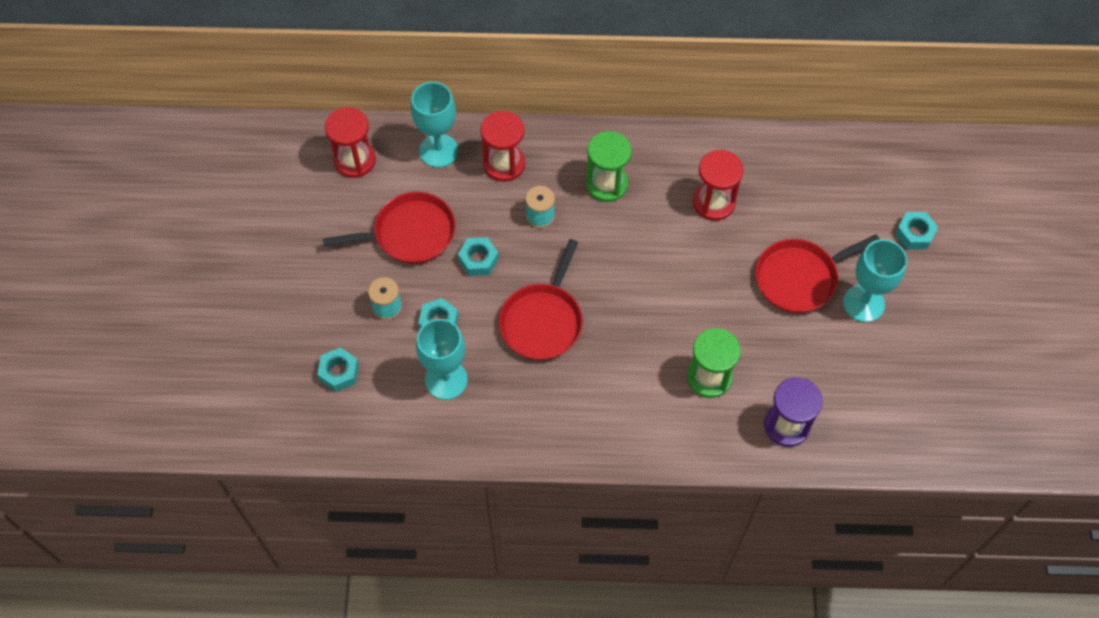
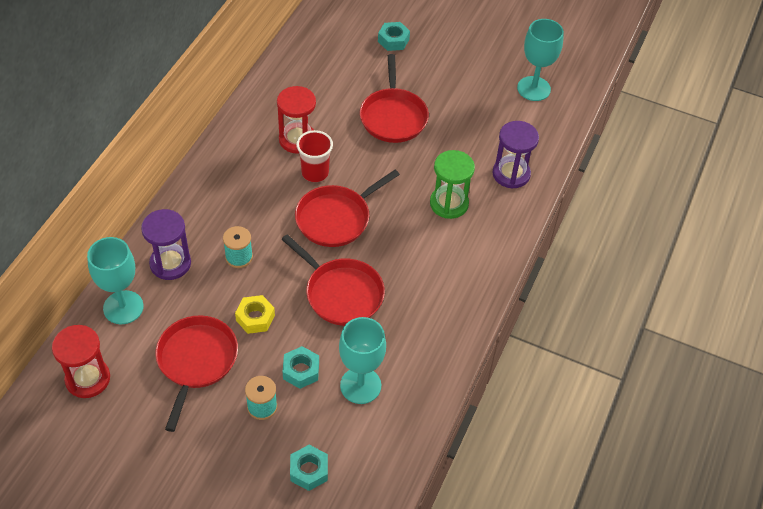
camera: 70 degrees left, 10 degrees down
turquoise nut [458,237,499,276] -> yellow nut [235,295,275,334]
red hourglass [480,111,525,182] -> purple hourglass [141,209,191,280]
green hourglass [586,131,632,202] -> none
turquoise goblet [843,239,907,322] -> turquoise goblet moved to [517,19,564,101]
none -> red pan [295,170,400,247]
none -> red cup [296,130,333,182]

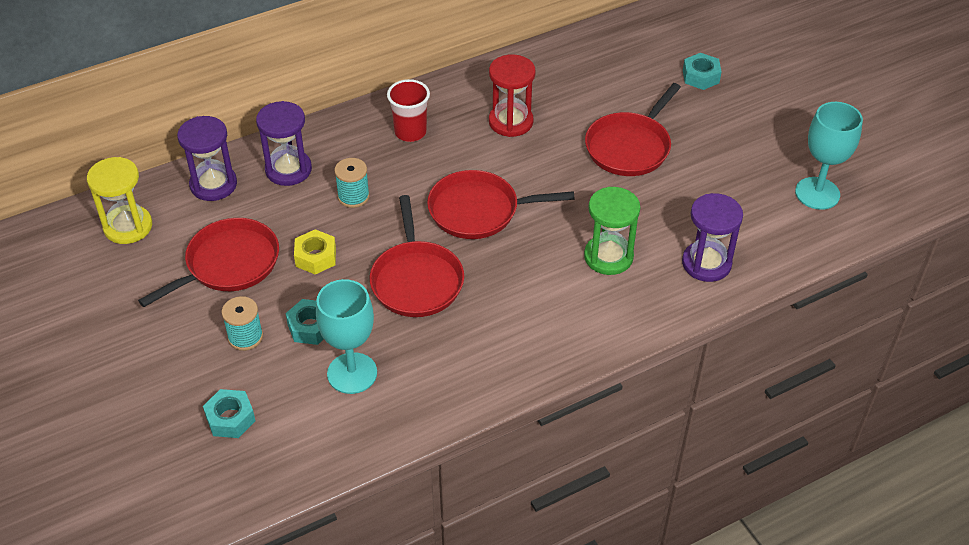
camera: 40 degrees right, 5 degrees down
red hourglass [52,325,110,398] -> yellow hourglass [87,157,152,244]
turquoise goblet [87,237,144,324] -> purple hourglass [177,116,237,201]
red cup [296,130,333,182] -> red cup moved to [387,79,430,142]

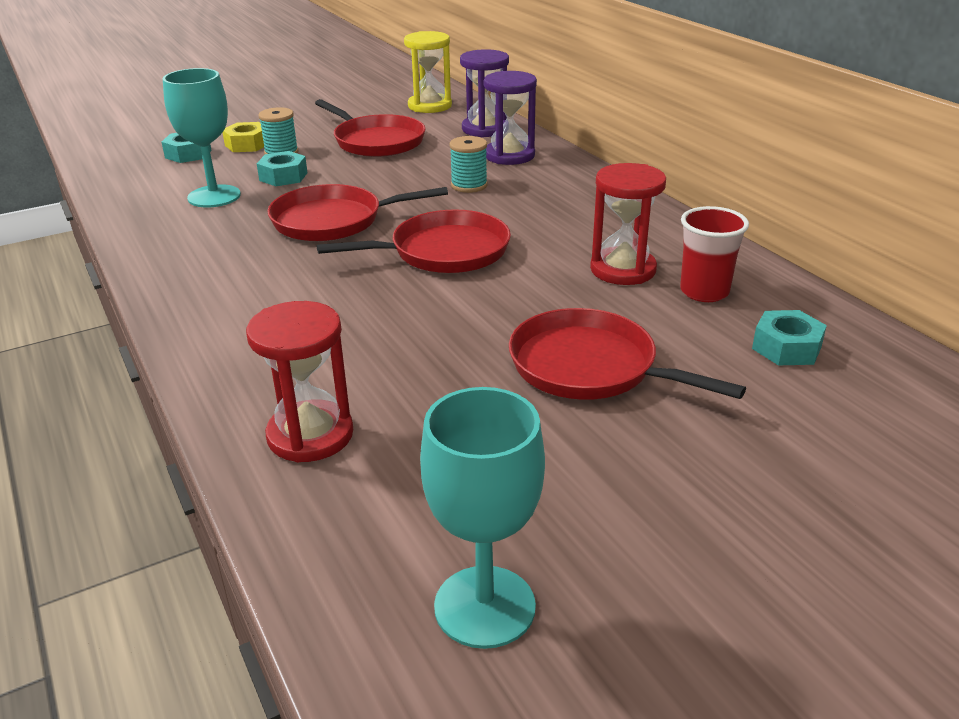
camera: 90 degrees right, 15 degrees down
yellow nut [294,229,336,274] -> yellow nut moved to [222,122,264,152]
red cup [387,79,430,142] -> red cup moved to [680,206,749,302]
red pan [427,170,575,239] -> red pan turned 75 degrees clockwise [317,210,511,273]
green hourglass [584,187,641,275] -> none
purple hourglass [682,193,743,282] -> red hourglass [246,301,353,462]
turquoise nut [683,53,722,90] -> turquoise nut moved to [752,310,827,365]

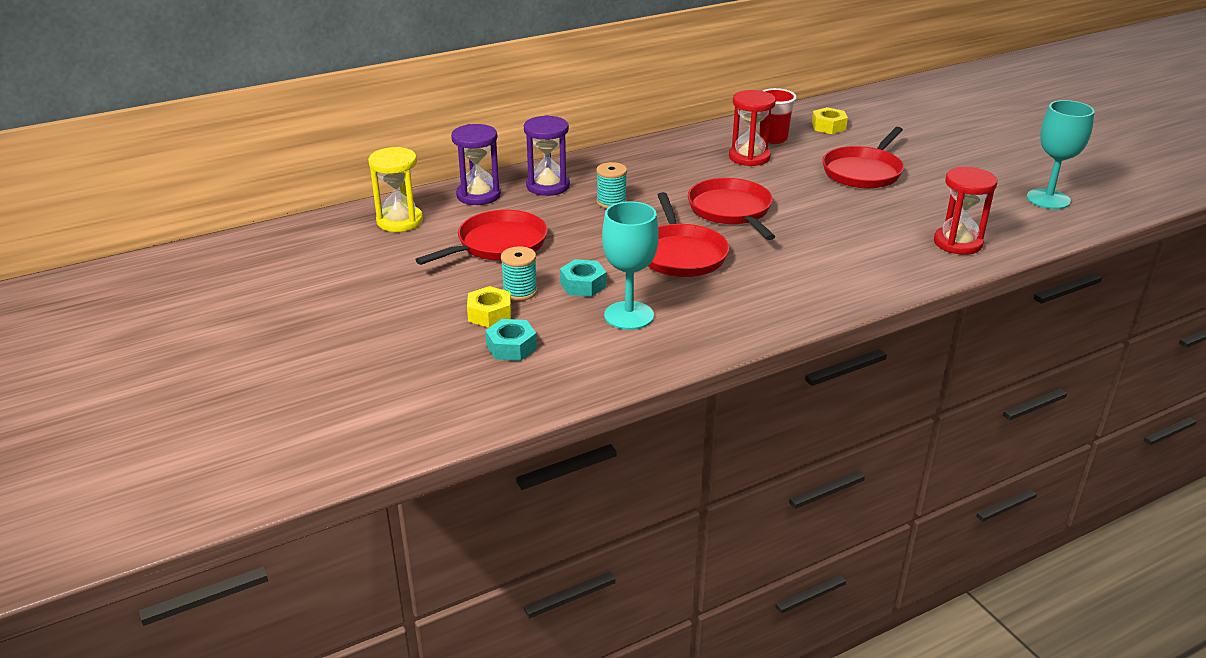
camera: 90 degrees left, 0 degrees up
turquoise nut [752,310,827,365] -> yellow nut [812,107,848,134]

